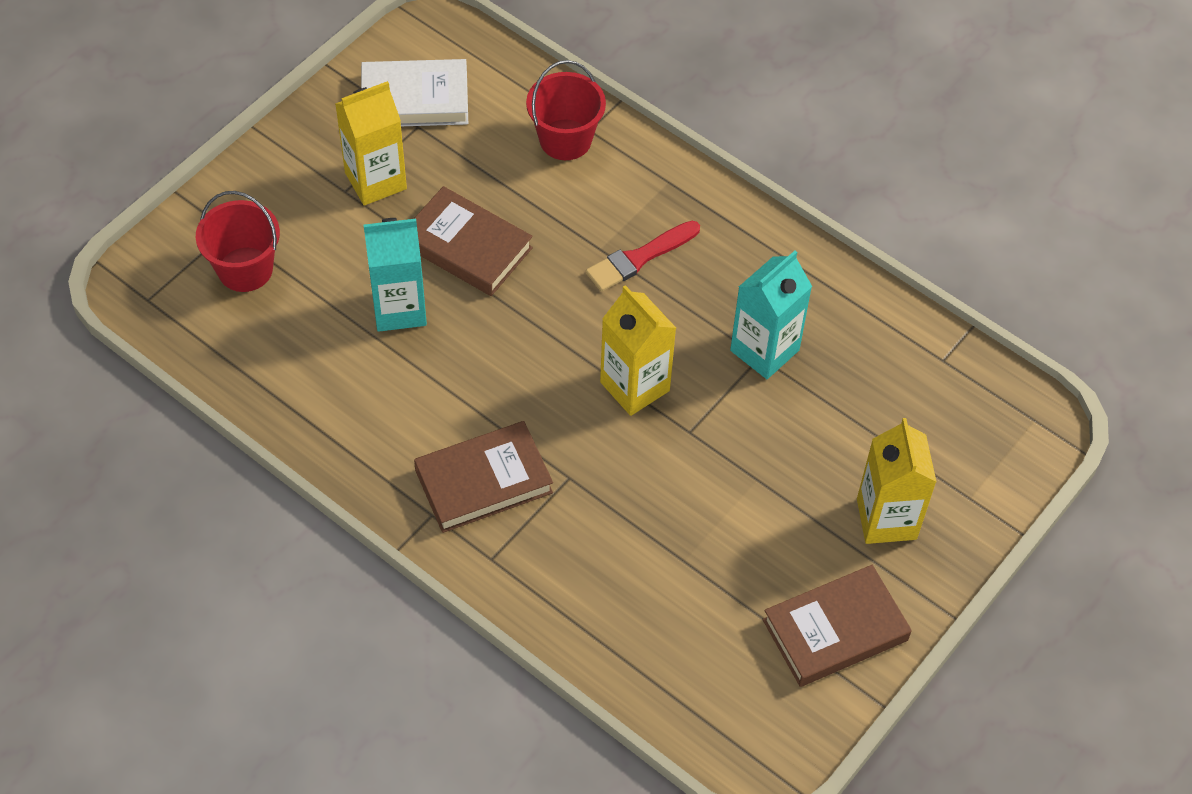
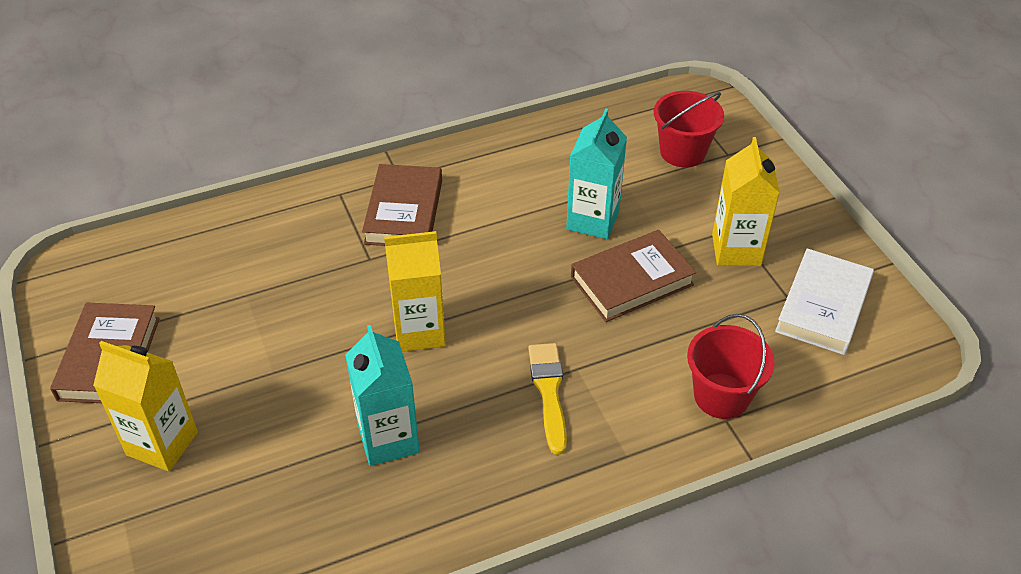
camera: 120 degrees right, 10 degrees down
red brush [586,221,700,292] -> yellow brush [528,343,567,455]

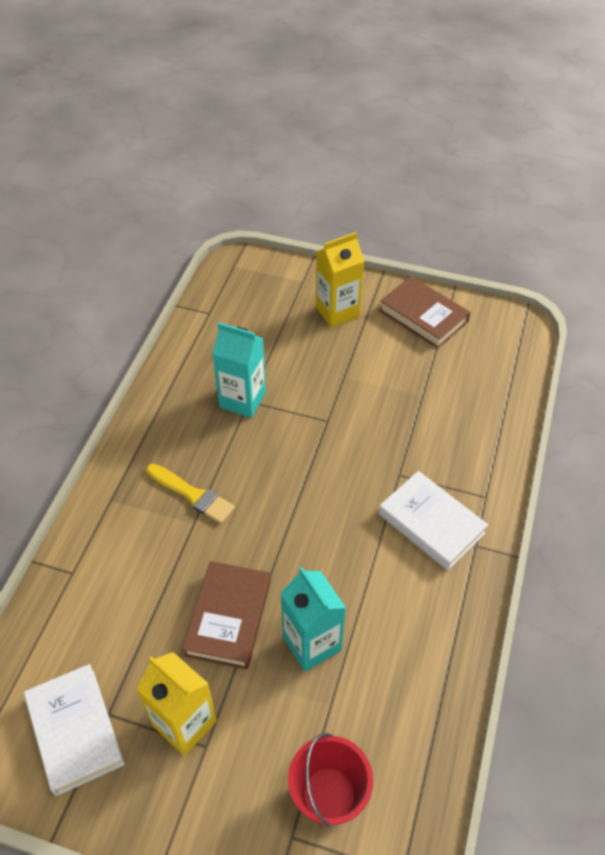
camera: 130 degrees right, 5 degrees up
brown book [362,164,442,246] -> white book [379,471,488,570]
yellow carton [384,231,446,352] -> none
red bucket [687,314,775,419] -> none

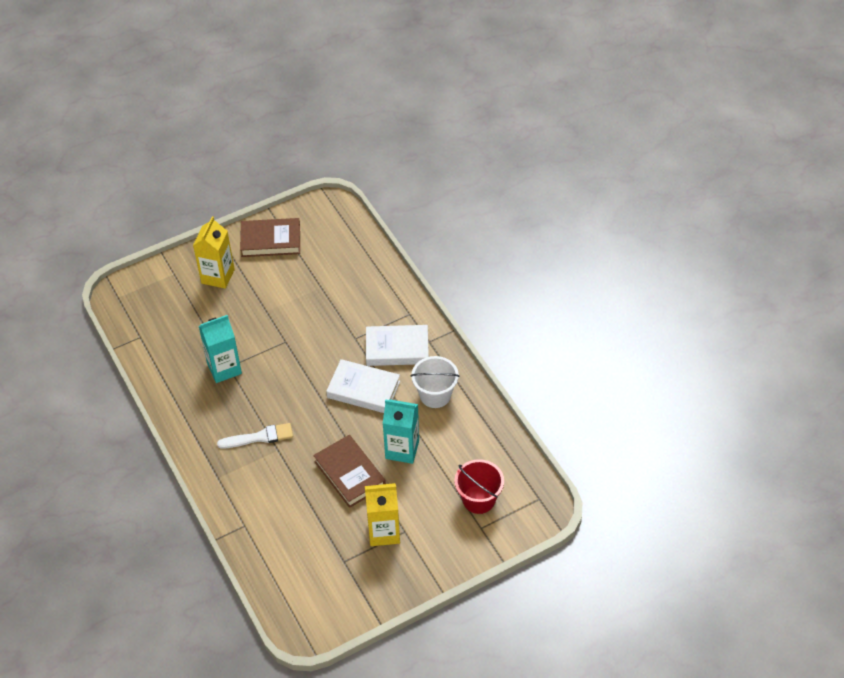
camera: 45 degrees left, 0 degrees up
white book [24,664,125,796] -> white book moved to [326,359,400,413]
yellow brush [147,464,235,524] -> white brush [217,423,293,449]
none -> white bucket [411,356,460,408]

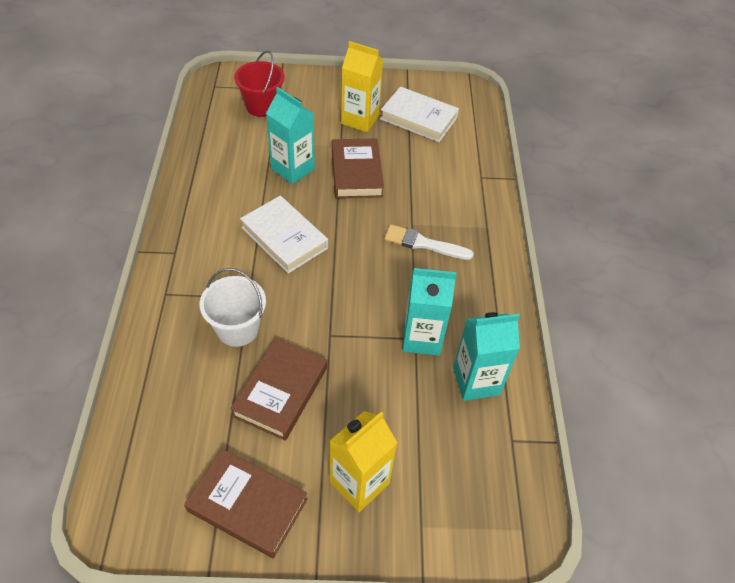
camera: 155 degrees left, 0 degrees up
white book [366,325,429,366] -> white book moved to [380,86,459,142]
white bucket [411,356,460,408] -> white bucket moved to [200,268,266,347]
none -> brown book [230,338,327,441]
none -> turquoise carton [453,312,520,401]

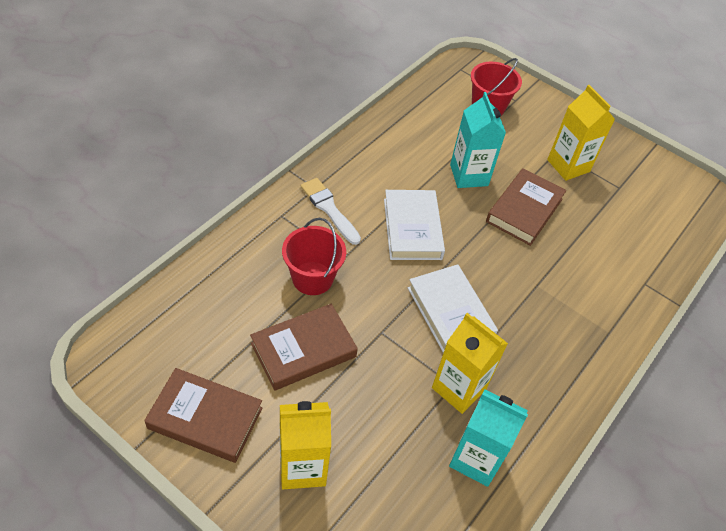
camera: 35 degrees right, 0 degrees up
brown book [184,449,307,558] -> brown book turned 45 degrees counterclockwise [144,368,262,463]
white bucket [200,268,266,347] -> red bucket [282,218,346,295]
white book [380,86,459,142] -> white book moved to [408,264,498,353]
white brush [384,225,474,260] -> white brush moved to [301,178,361,245]
turquoise carton [402,268,456,356] -> yellow carton [432,313,508,414]

